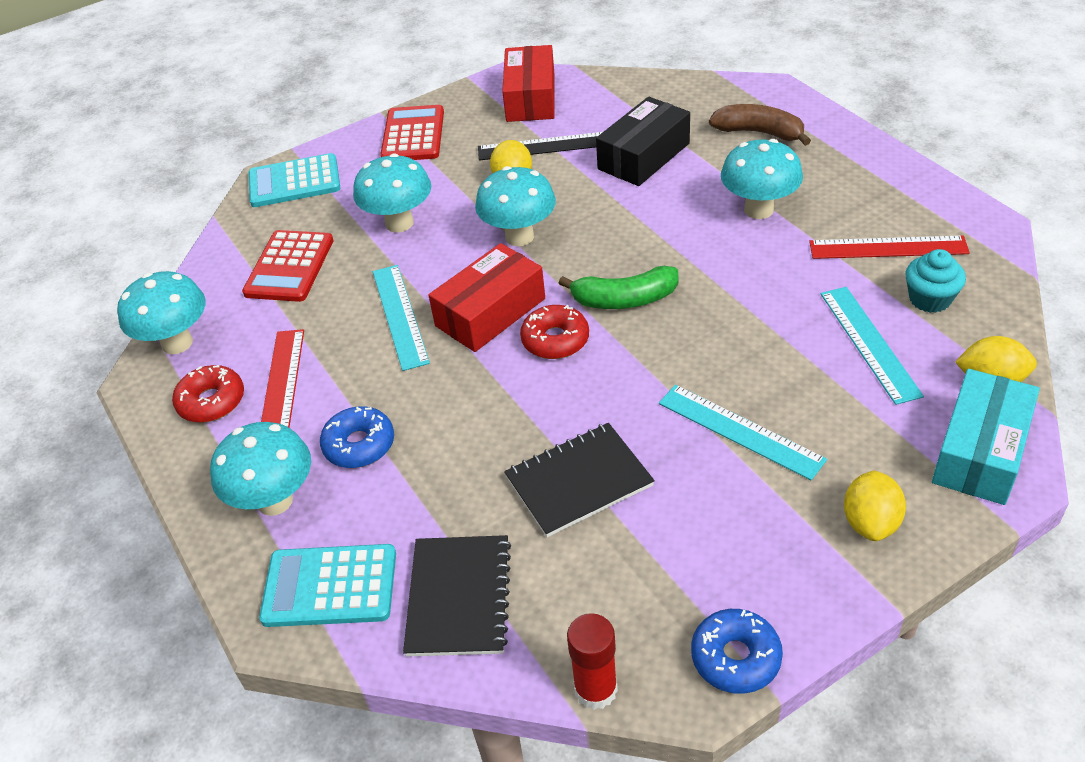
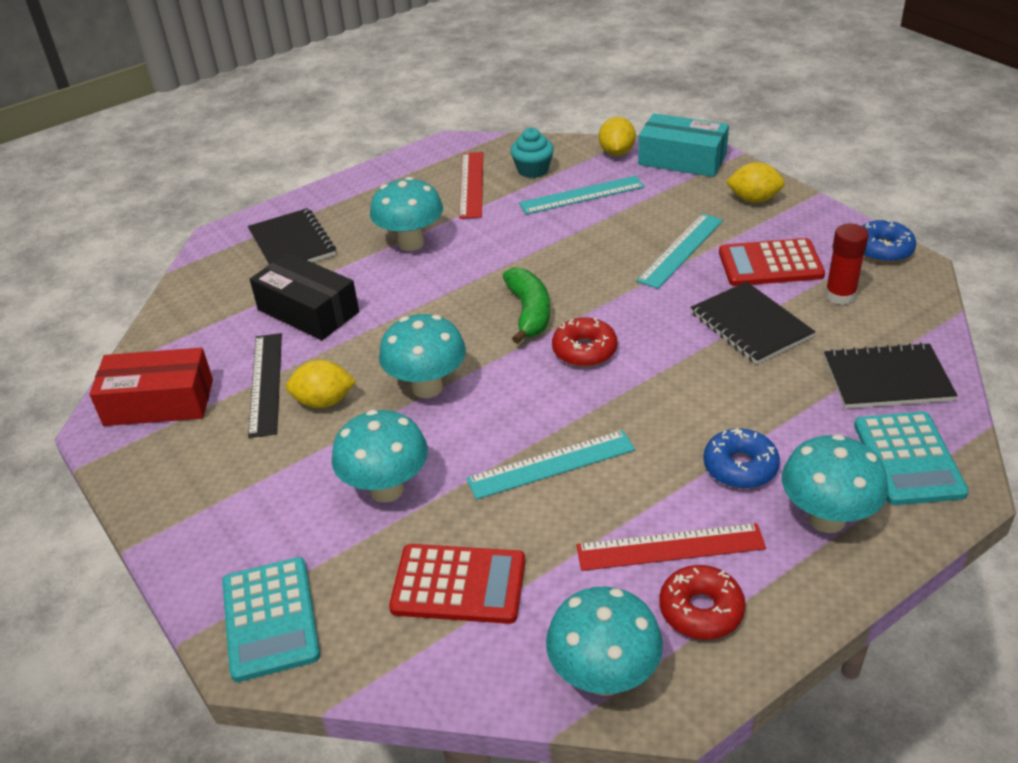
camera: 95 degrees left, 5 degrees down
red calculator [380,105,444,160] -> red calculator moved to [719,238,825,286]
red box [428,243,545,352] -> none
red glue stick [567,613,618,710] -> red glue stick moved to [825,224,869,305]
brown banana [709,104,811,146] -> black notebook [248,208,336,265]

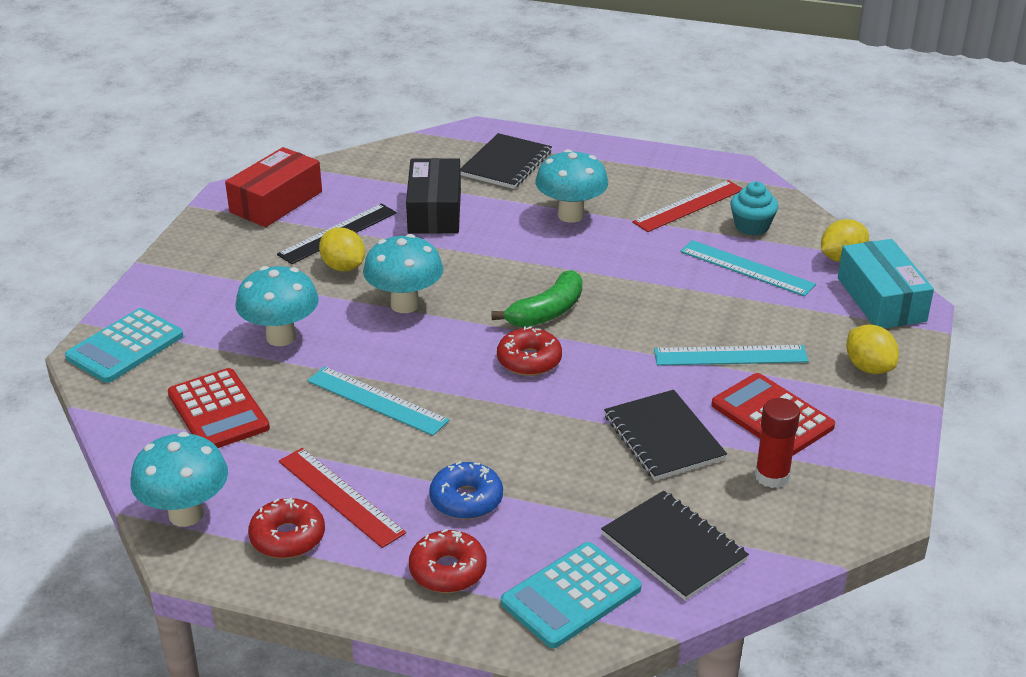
camera: 50 degrees right, 5 degrees down
red box [89,348,213,426] -> red box turned 75 degrees clockwise [225,147,322,227]
black notebook [690,282,815,364] -> black notebook turned 45 degrees counterclockwise [604,390,727,480]
turquoise mushroom [782,434,888,533] -> red donut [409,529,487,593]
blue donut [862,219,916,263] -> none

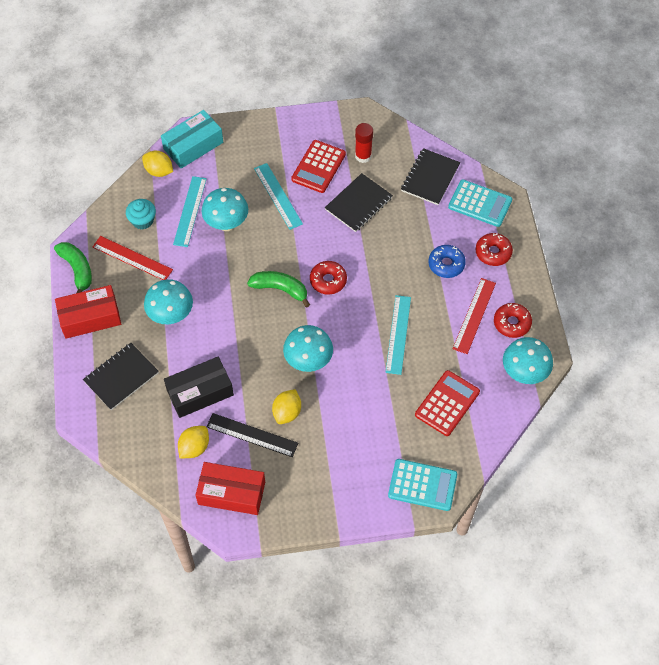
camera: 115 degrees left, 25 degrees up
turquoise mushroom [235,266,319,346] -> turquoise mushroom moved to [202,188,248,231]
black notebook [460,133,552,189] -> black notebook turned 45 degrees counterclockwise [83,343,159,410]
yellow lemon [846,324,899,374] -> yellow lemon moved to [178,426,209,458]
none -> green banana [54,242,92,293]
none -> red box [55,285,121,339]

